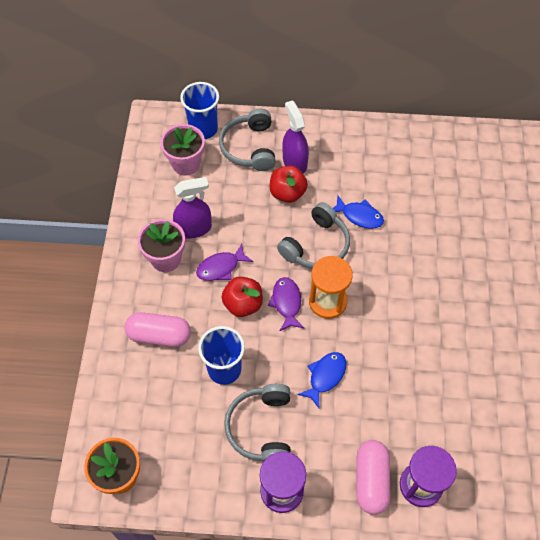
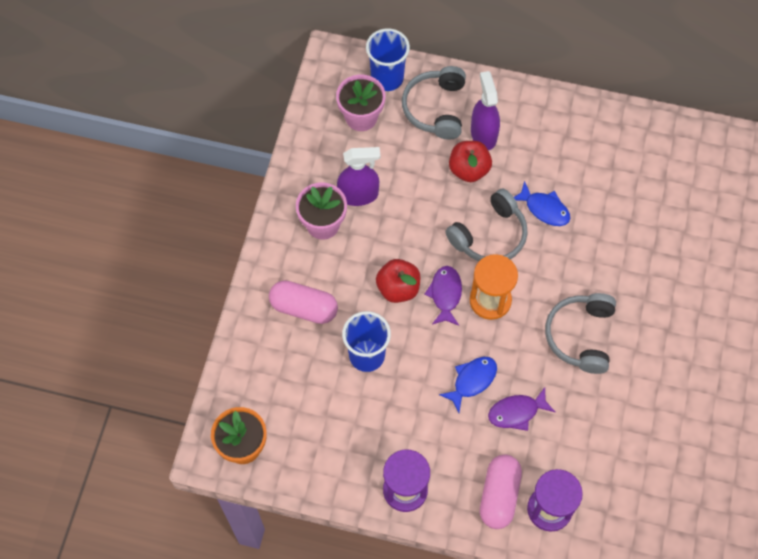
camera: 10 degrees right, 5 degrees up
purple fish [196,244,253,281] -> purple fish moved to [488,387,555,431]
grey headphones [224,384,291,462] -> grey headphones moved to [545,293,616,374]

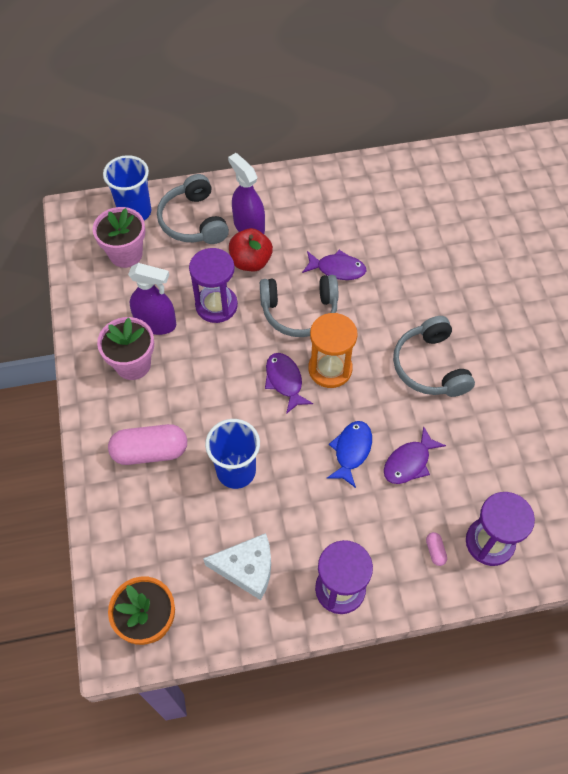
camera: 25 degrees left, 5 degrees down
purple spray bottle [337,147,380,206] -> purple spray bottle turned 45 degrees clockwise [128,263,176,335]
red apple [376,259,420,303] -> none
grey headphones [445,189,528,262] -> grey headphones turned 60 degrees clockwise [260,275,338,337]
pink capsule [480,455,522,529] -> pink capsule [426,532,447,566], size x0.41
blue fish [514,181,570,226] -> purple fish [302,250,366,280]
none -> purple hourglass [189,248,238,323]
none -> white cheese [203,533,271,600]

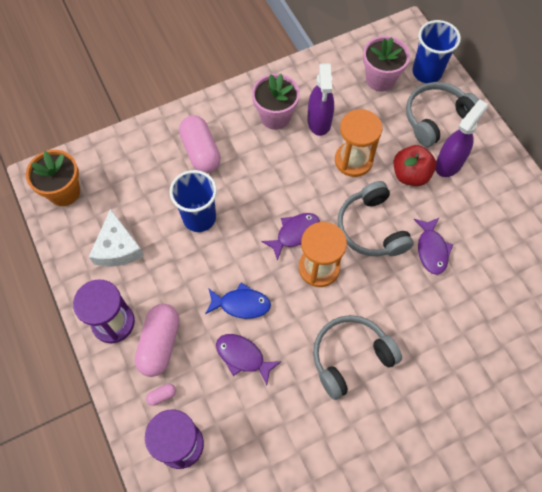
camera: 75 degrees right, 5 degrees up
purple hourglass [189,248,238,323] -> orange hourglass [335,109,382,177]
none -> pink capsule [135,304,180,377]

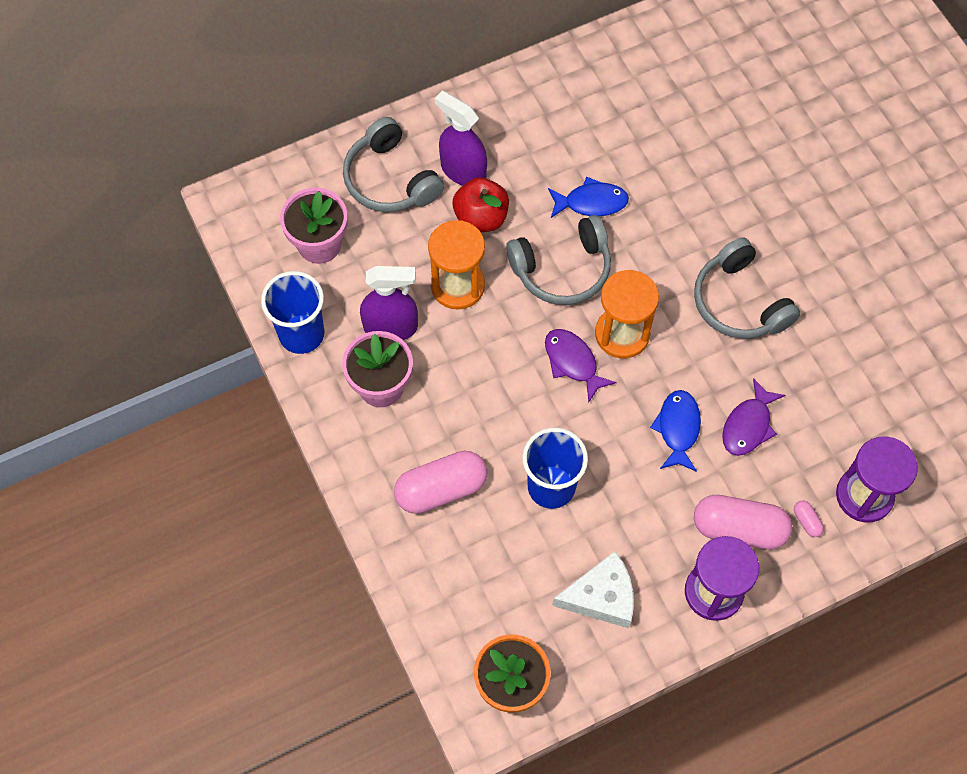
camera: 90 degrees left, 0 degrees up
blue cup [412,20,461,83] -> blue cup moved to [261,271,324,354]
purple fish [414,217,453,275] -> blue fish [548,177,629,218]

